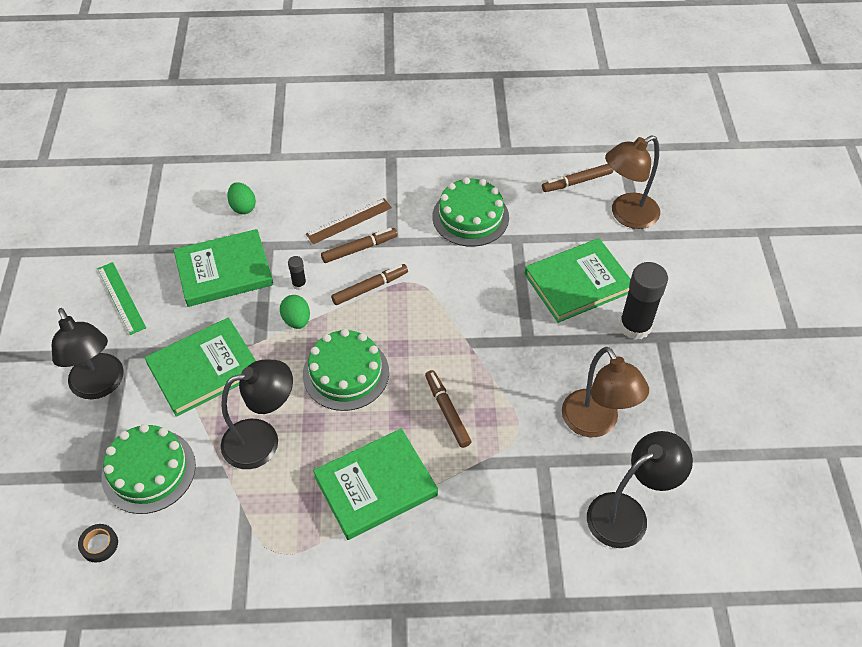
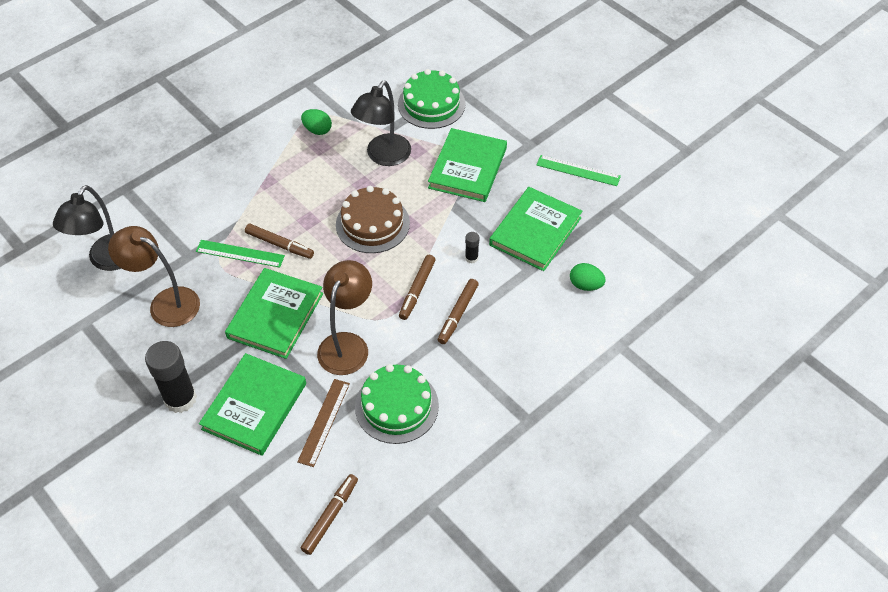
camera: 140 degrees right, 0 degrees up
black lamp [52,308,124,399] -> none
black tape [78,524,118,562] -> none
green egg [280,295,310,329] -> green egg moved to [301,109,332,135]
green cake [303,329,389,411] -> brown cake [336,186,410,253]
brown ruler [306,198,392,244] -> brown ruler moved to [297,379,350,467]
green book [313,428,438,540] -> green book moved to [225,268,323,359]
brown lamp [605,135,660,229] -> brown lamp moved to [317,260,372,375]
none -> green ruler [196,240,285,268]

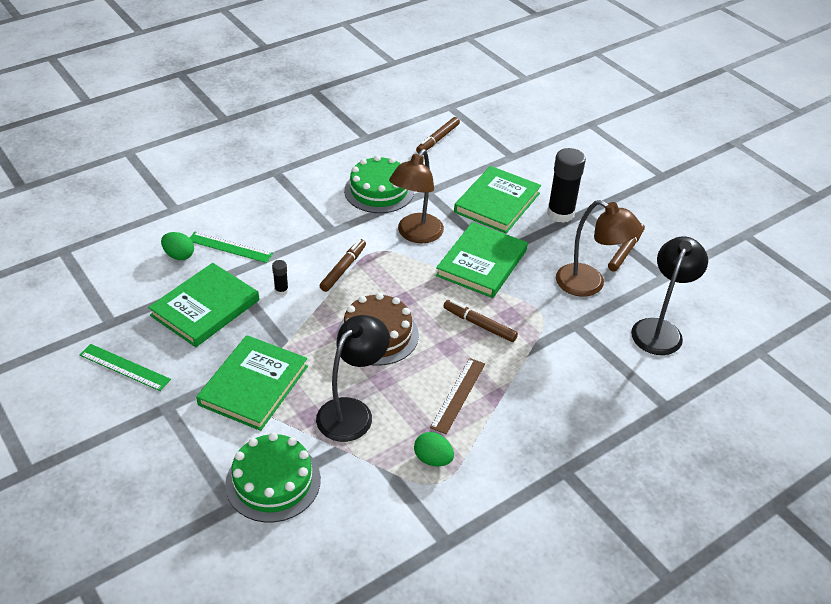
camera: 175 degrees left, 10 degrees down
green ruler [196,240,285,268] -> green ruler moved to [190,232,273,263]
brown ruler [297,379,350,467] -> brown ruler moved to [430,358,485,434]
brown marker [438,279,479,344] -> brown marker moved to [608,223,645,272]

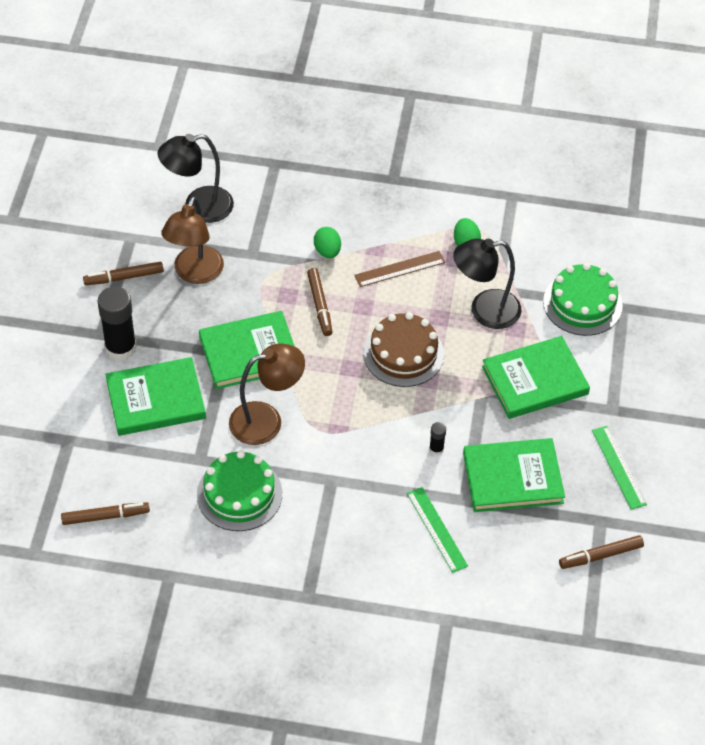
camera: 135 degrees left, 10 degrees up
green egg [161,232,194,260] -> green egg moved to [314,227,341,258]
brown marker [320,239,366,292] -> brown marker moved to [559,535,644,569]
brown lamp [556,200,642,297] -> brown lamp turned 150 degrees counterclockwise [161,196,224,284]

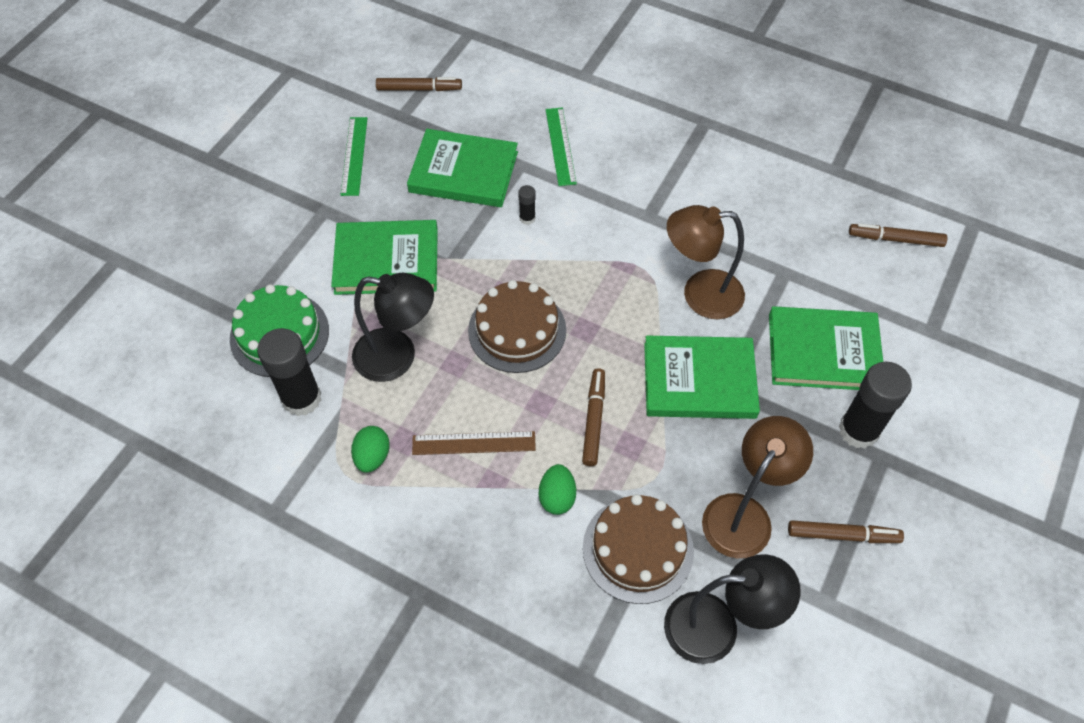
camera: 160 degrees left, 5 degrees up
green cake [197,450,282,531] -> none
none -> black glue stick [257,328,321,416]
none -> brown cake [583,494,694,604]

